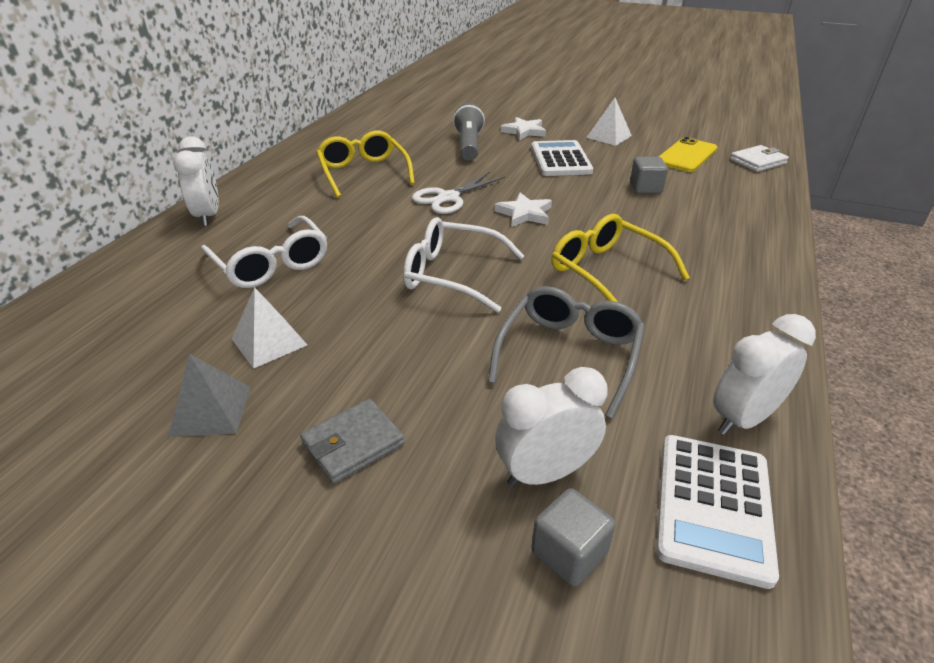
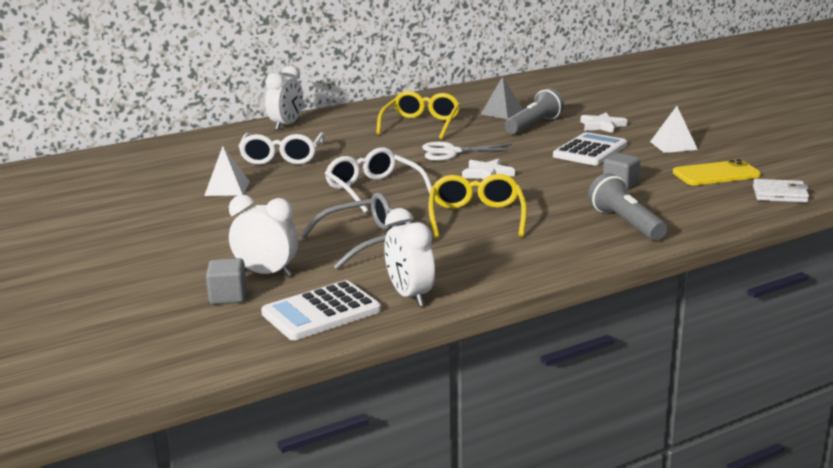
camera: 40 degrees right, 15 degrees down
grey pyramid [168,354,251,437] -> grey pyramid moved to [480,76,523,119]
grey wallet [300,399,405,484] -> none
white clock [713,314,816,435] -> white clock turned 120 degrees counterclockwise [384,208,435,307]
none -> grey flashlight [588,173,667,241]

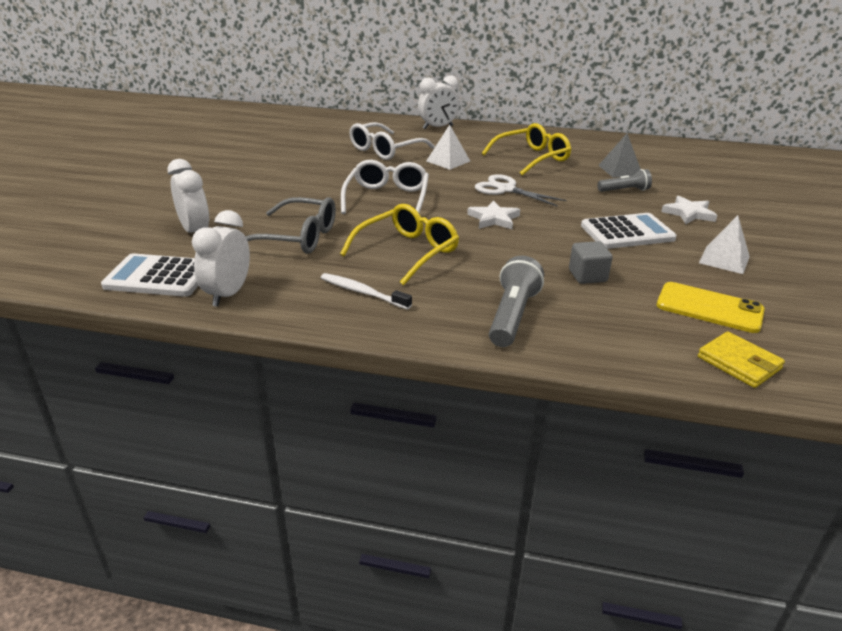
camera: 40 degrees right, 10 degrees up
white pyramid [204,146,250,196] -> white pyramid moved to [426,125,470,170]
grey cube [206,258,247,304] -> none
grey flashlight [504,88,564,134] -> grey flashlight [597,169,652,192], size x0.65
white wallet [753,179,809,203] -> yellow wallet [698,331,785,388]
none -> white toothbrush [321,273,412,310]

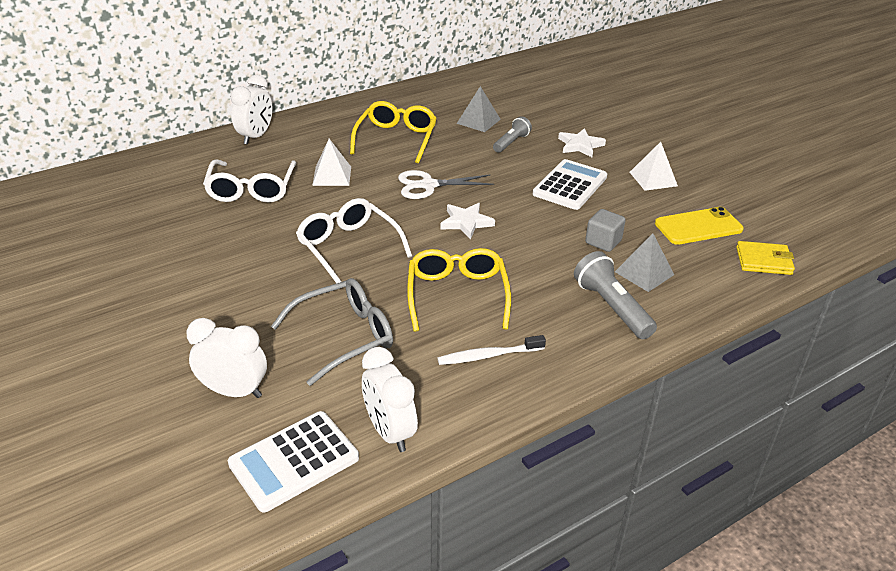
camera: 45 degrees left, 5 degrees up
none -> grey pyramid [615,233,674,292]

